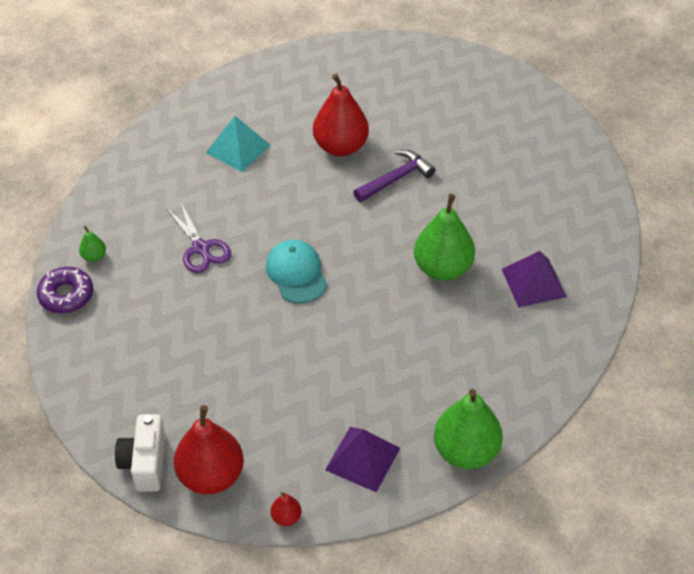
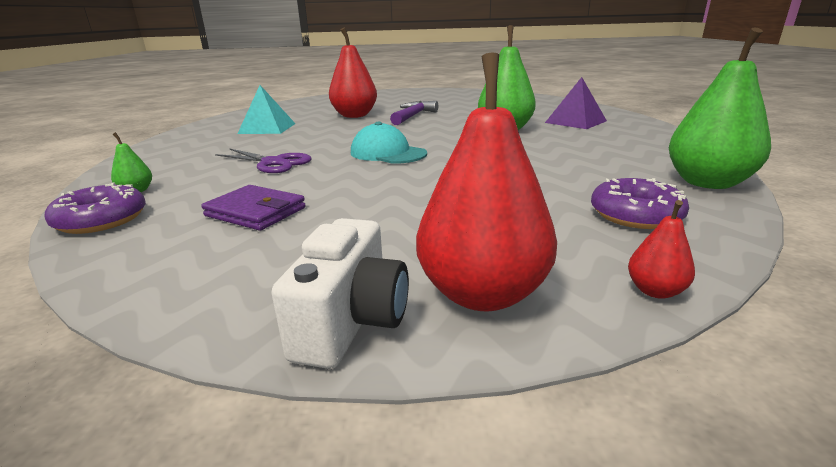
camera: 30 degrees left, 25 degrees down
white camera [115,414,166,492] -> white camera turned 135 degrees counterclockwise [272,218,409,369]
purple pyramid [325,427,400,492] -> purple donut [591,178,689,229]
none -> purple wallet [201,185,306,231]

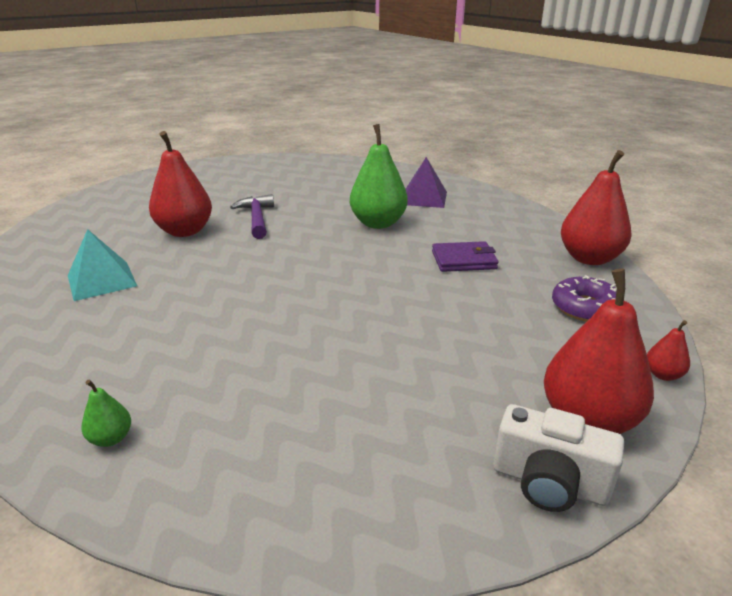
camera: 35 degrees left, 5 degrees up
purple donut [44,182,146,234] -> none
purple wallet [201,185,306,231] -> purple wallet moved to [432,241,498,272]
purple scissors [215,148,312,173] -> none
white camera [272,218,409,369] -> white camera turned 135 degrees clockwise [493,404,624,512]
turquoise cap [351,121,427,164] -> none
green pear [669,27,771,189] -> red pear [561,150,632,265]

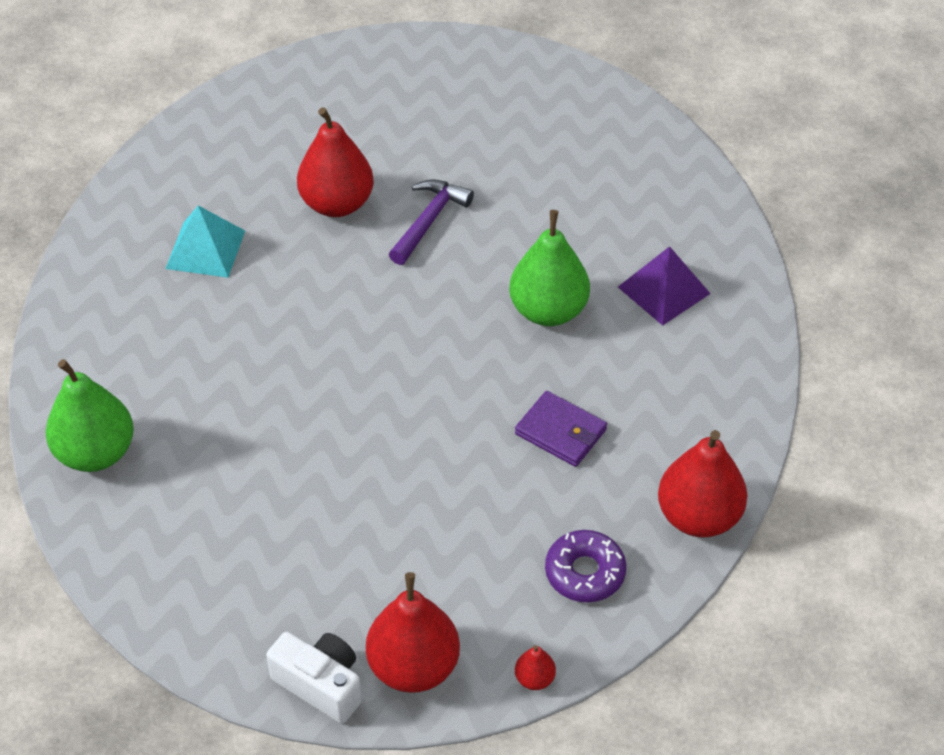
camera: 40 degrees right, 20 degrees up
green pear [81,380,131,447] -> green pear [46,359,134,472], size x2.28
white camera [493,404,624,512] -> white camera turned 150 degrees clockwise [266,632,362,724]

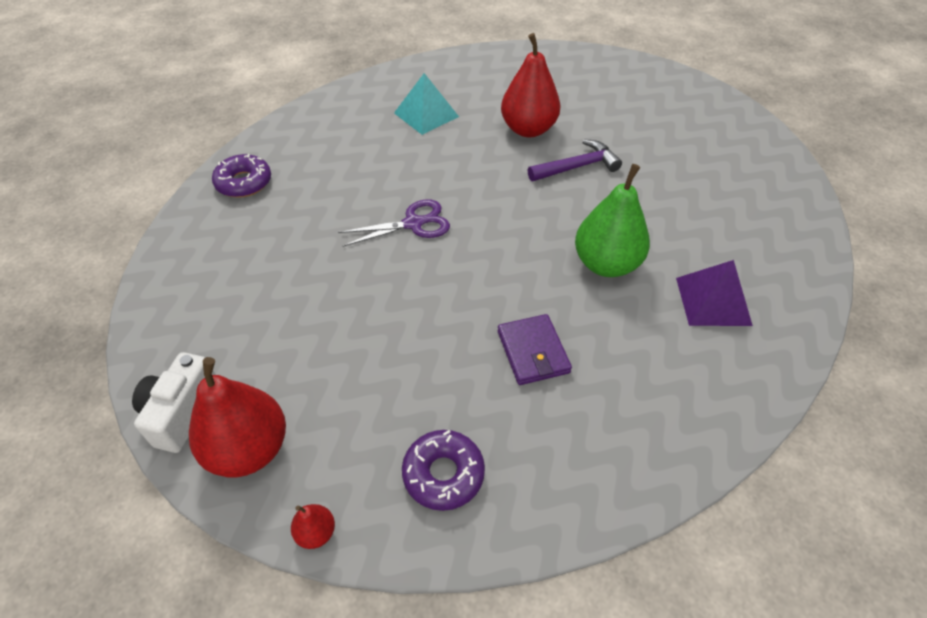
camera: 40 degrees right, 0 degrees up
green pear [46,359,134,472] -> purple donut [212,154,271,198]
white camera [266,632,362,724] -> white camera turned 150 degrees counterclockwise [132,352,216,453]
red pear [658,430,747,538] -> none
none -> purple scissors [338,199,450,247]

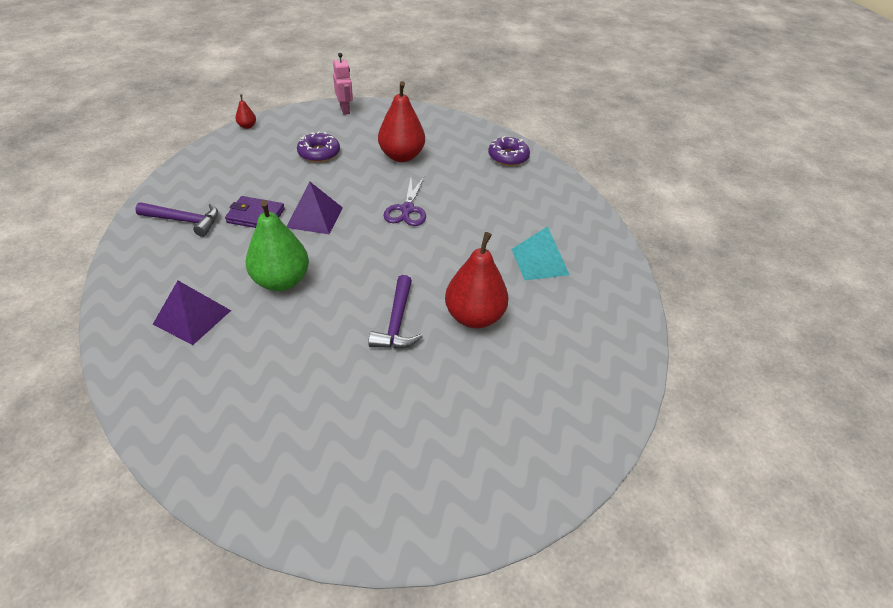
camera: 115 degrees right, 5 degrees down
white camera [132,352,216,453] -> pink robot [333,53,353,115]
red pear [189,357,286,477] -> red pear moved to [378,81,425,162]
purple donut [402,430,485,511] -> purple donut moved to [297,132,340,162]
none -> purple hammer [135,202,218,237]
none -> purple pyramid [287,181,343,234]

